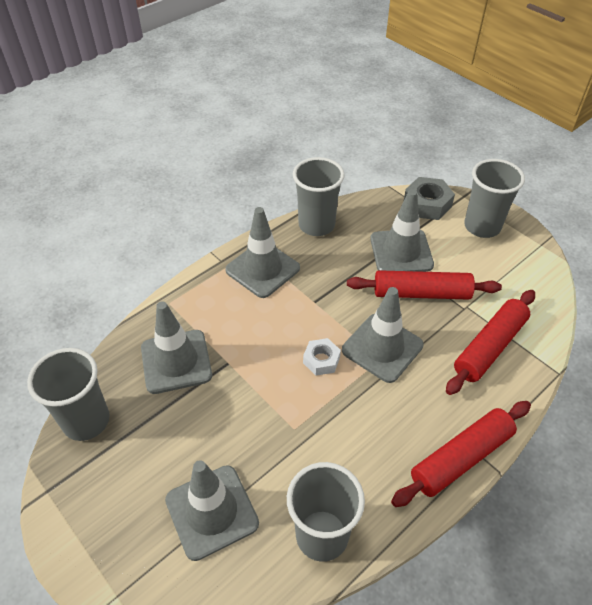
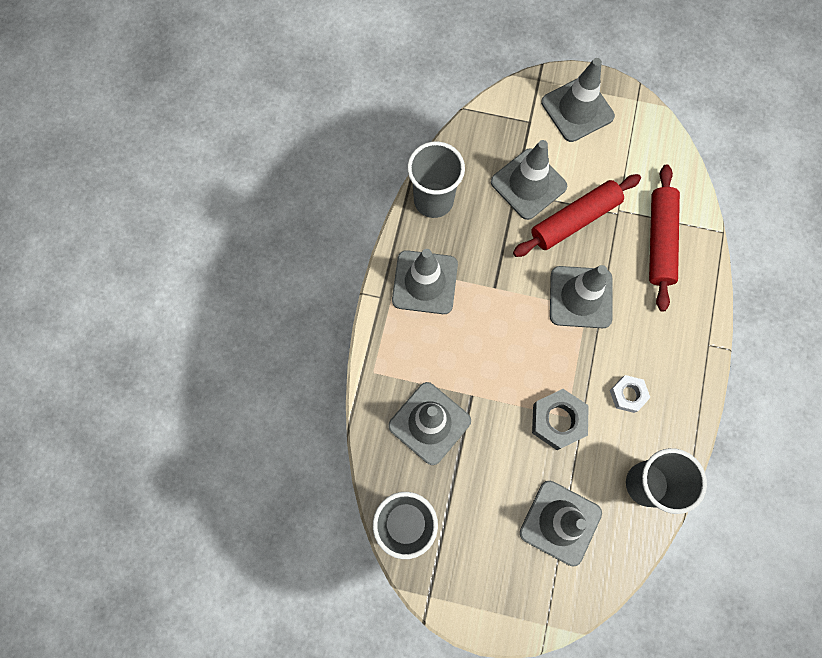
camera: 35 degrees left, 25 degrees up
white nut [303,338,341,376] -> white nut moved to [610,375,650,413]
red rolling pin [391,401,531,507] -> none
grey nut [403,177,455,220] -> grey nut moved to [532,389,589,450]
grey cup [464,159,525,238] -> grey traffic cone [541,58,615,142]

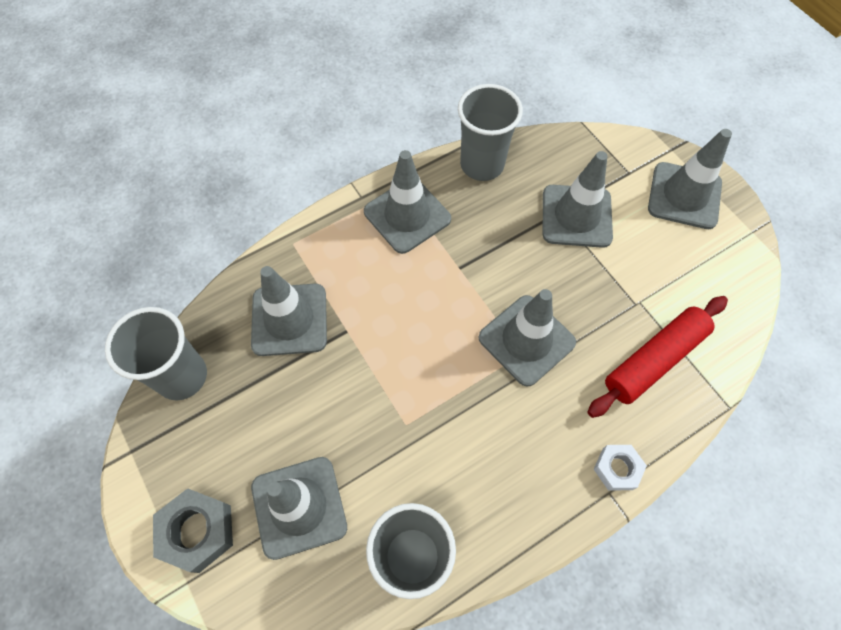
camera: 45 degrees right, 10 degrees down
red rolling pin [513,174,641,257] -> none
grey nut [532,389,589,450] -> grey nut moved to [153,488,233,573]
white nut [610,375,650,413] -> white nut moved to [594,445,647,491]

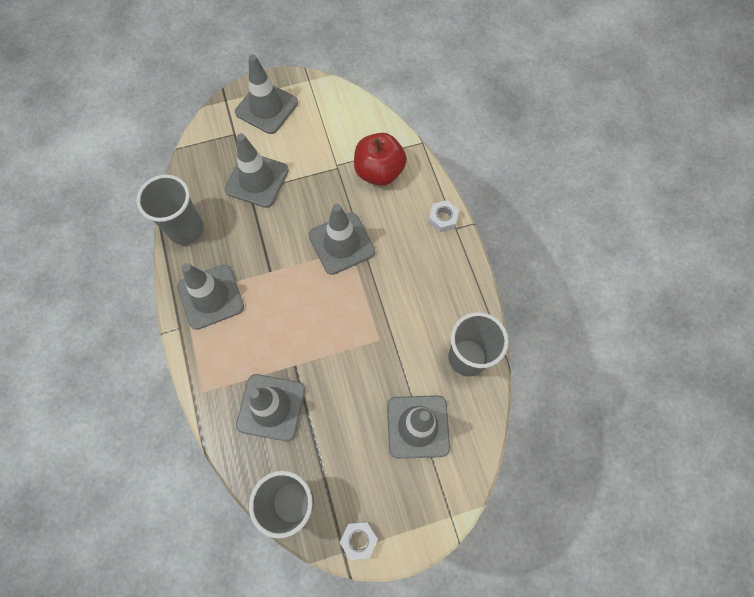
camera: 75 degrees left, 5 degrees up
grey nut [153,488,233,573] -> none
red rolling pin [588,296,728,418] -> red apple [354,133,407,186]
none -> white nut [340,522,378,560]

